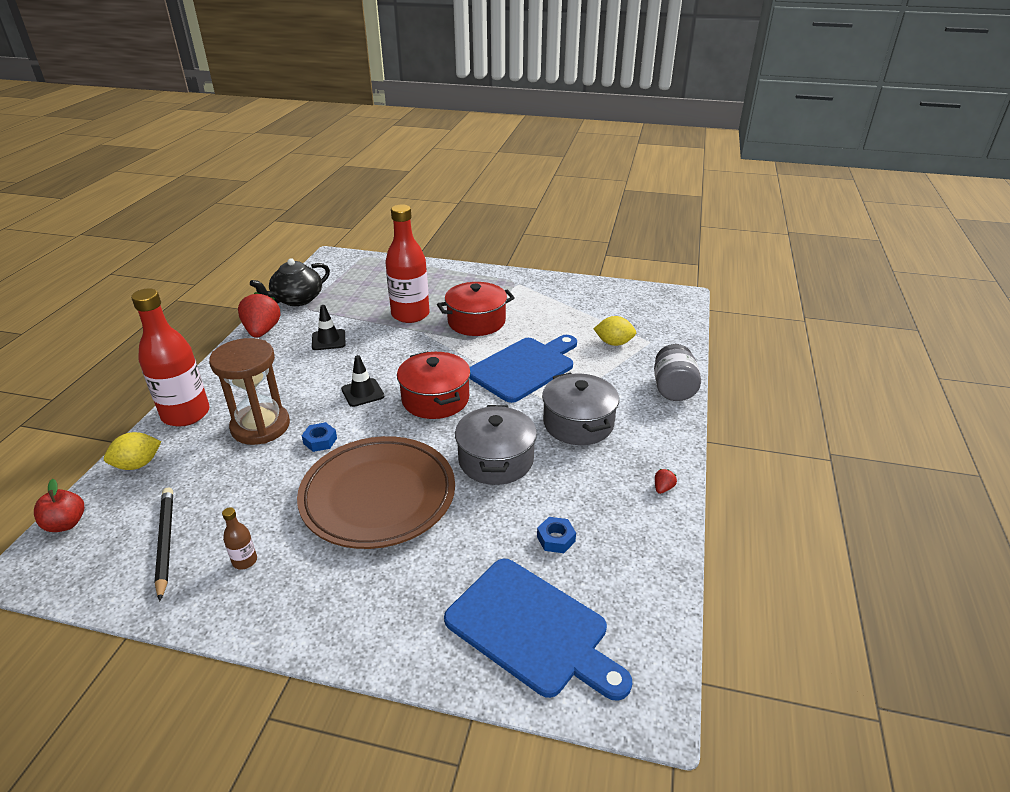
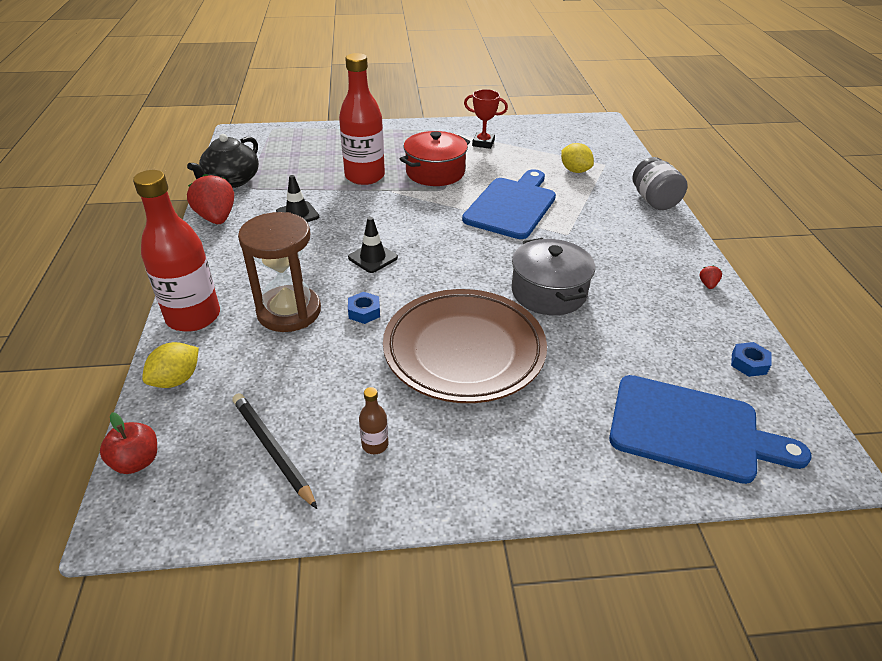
camera: 20 degrees left, 5 degrees up
red pot [397,351,471,419] -> none
blue nut [537,517,576,553] -> blue nut moved to [731,342,771,377]
grey pot [542,373,619,445] -> none
yellow lemon [594,316,636,346] -> yellow lemon turned 60 degrees clockwise [561,143,594,173]
none -> red trophy [464,89,508,149]

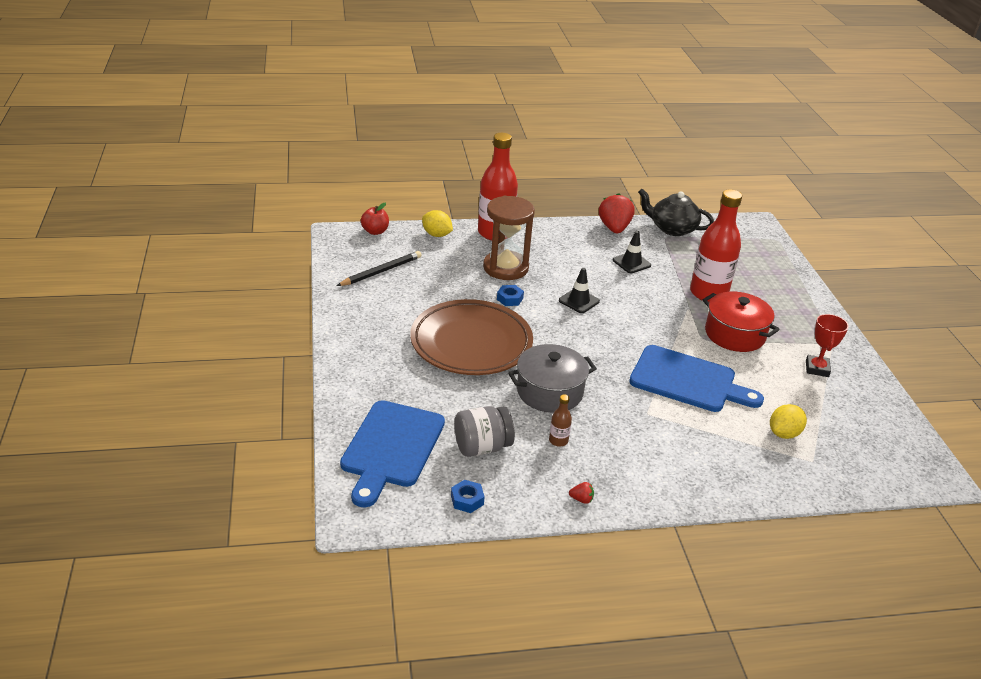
camera: 85 degrees right, 5 degrees down
red strawberry [187,174,234,224] -> red strawberry turned 60 degrees counterclockwise [599,194,635,233]
brown bottle [359,387,389,454] -> brown bottle moved to [549,394,572,447]
grey jar [632,157,687,210] -> grey jar moved to [454,406,515,457]

